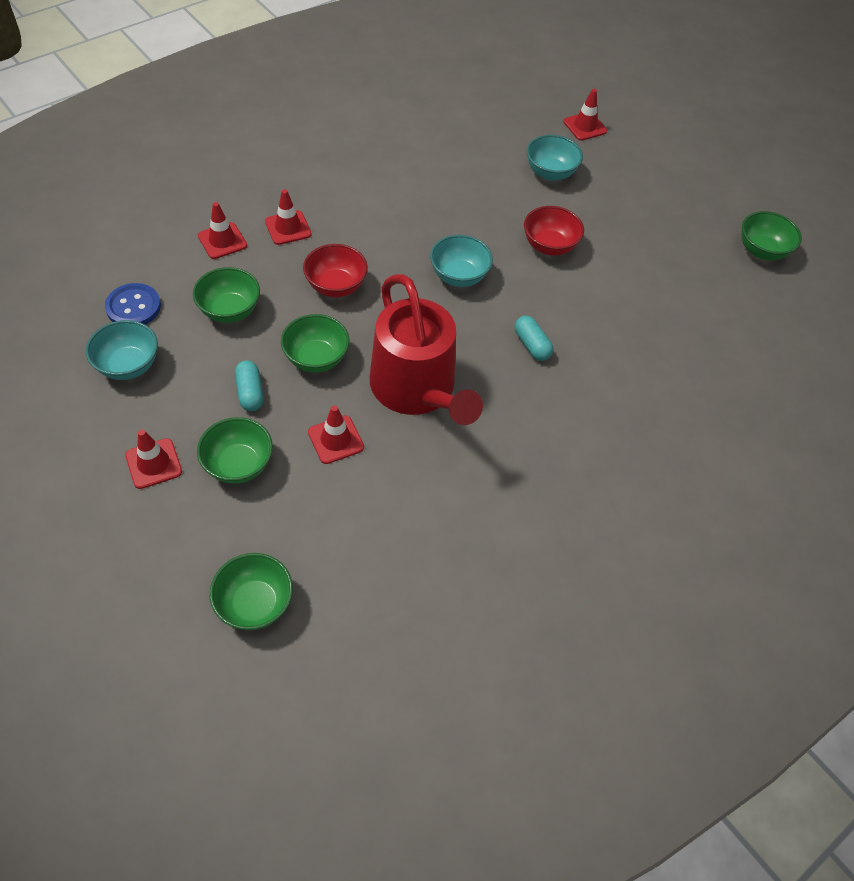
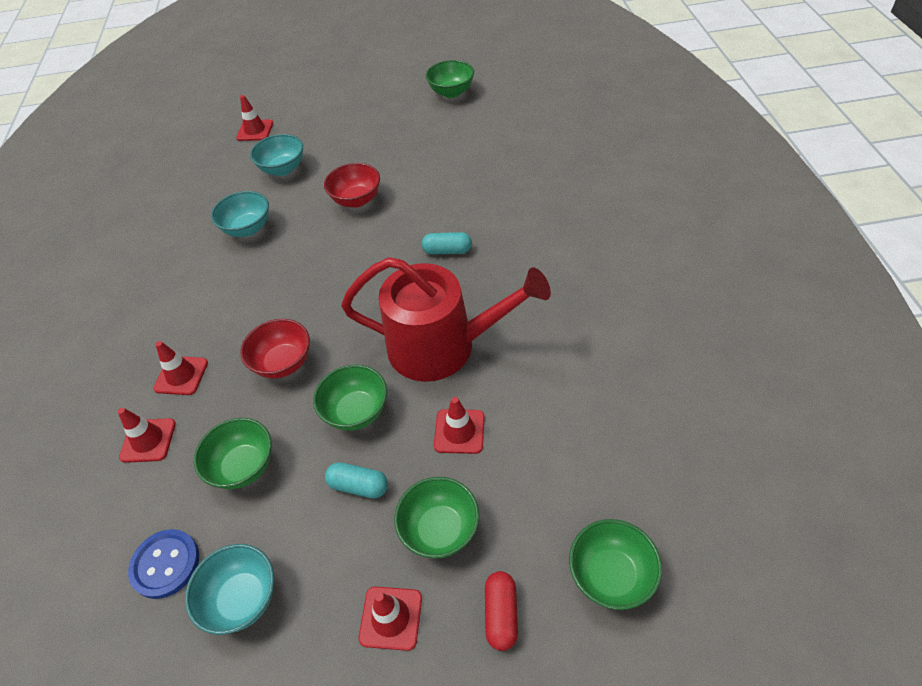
camera: 50 degrees left, 5 degrees down
turquoise bowl [430,235,493,287] -> turquoise bowl moved to [211,191,269,237]
none -> red capsule [485,571,518,651]

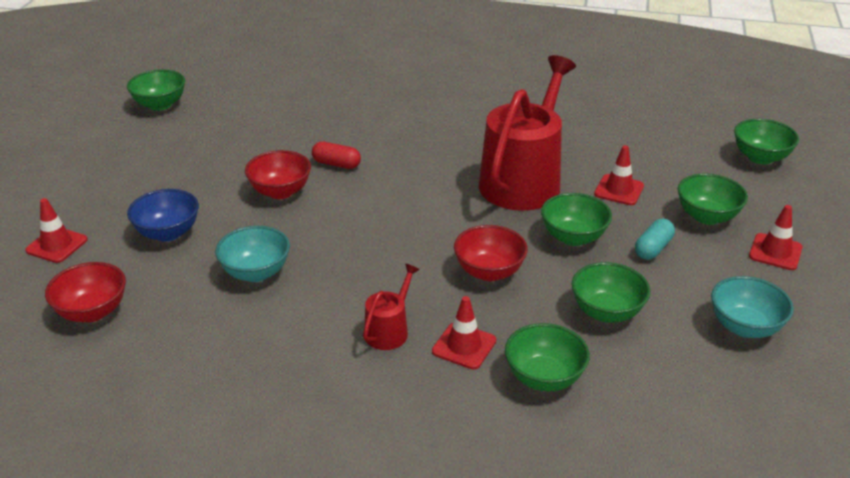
camera: 75 degrees left, 15 degrees down
red traffic cone [118,408,176,463] -> green bowl [505,323,590,392]
blue button [128,529,199,599] -> none
turquoise bowl [250,134,303,176] -> blue bowl [127,189,199,242]
turquoise capsule [422,232,472,255] -> none
red capsule [485,571,518,651] -> red capsule moved to [312,142,361,169]
none -> red bowl [45,262,126,322]
none -> red watering can [363,264,420,350]

